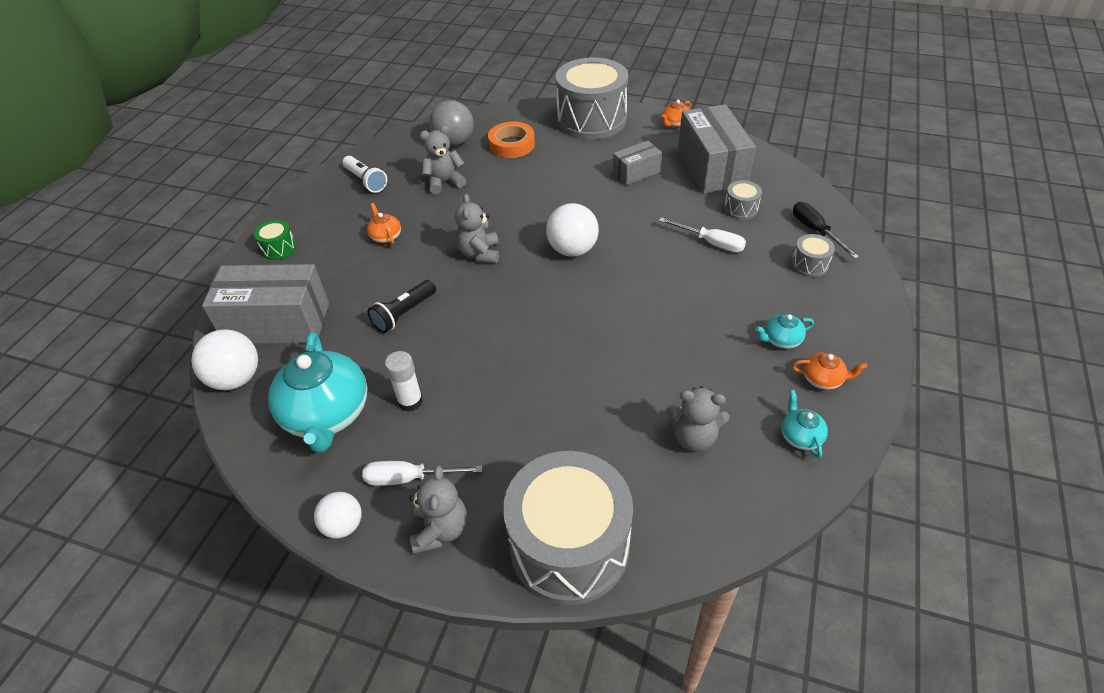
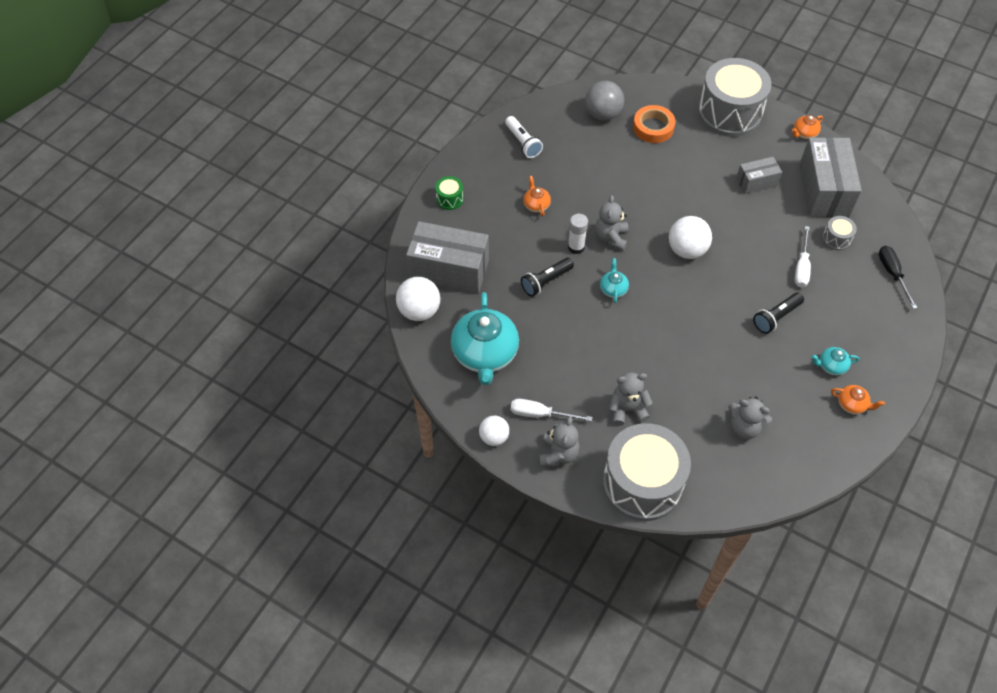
camera: 10 degrees right, 10 degrees up
white glue stick [385,351,423,412] -> white glue stick moved to [568,214,588,254]
grey teddy bear [420,126,466,194] -> grey teddy bear moved to [609,372,653,426]
white screwdriver [659,217,746,252] -> white screwdriver turned 60 degrees clockwise [795,226,811,288]
turquoise teapot [781,390,828,458] -> turquoise teapot moved to [600,258,629,303]
grey drum [791,234,835,277] -> none
none -> black flashlight [753,292,804,334]

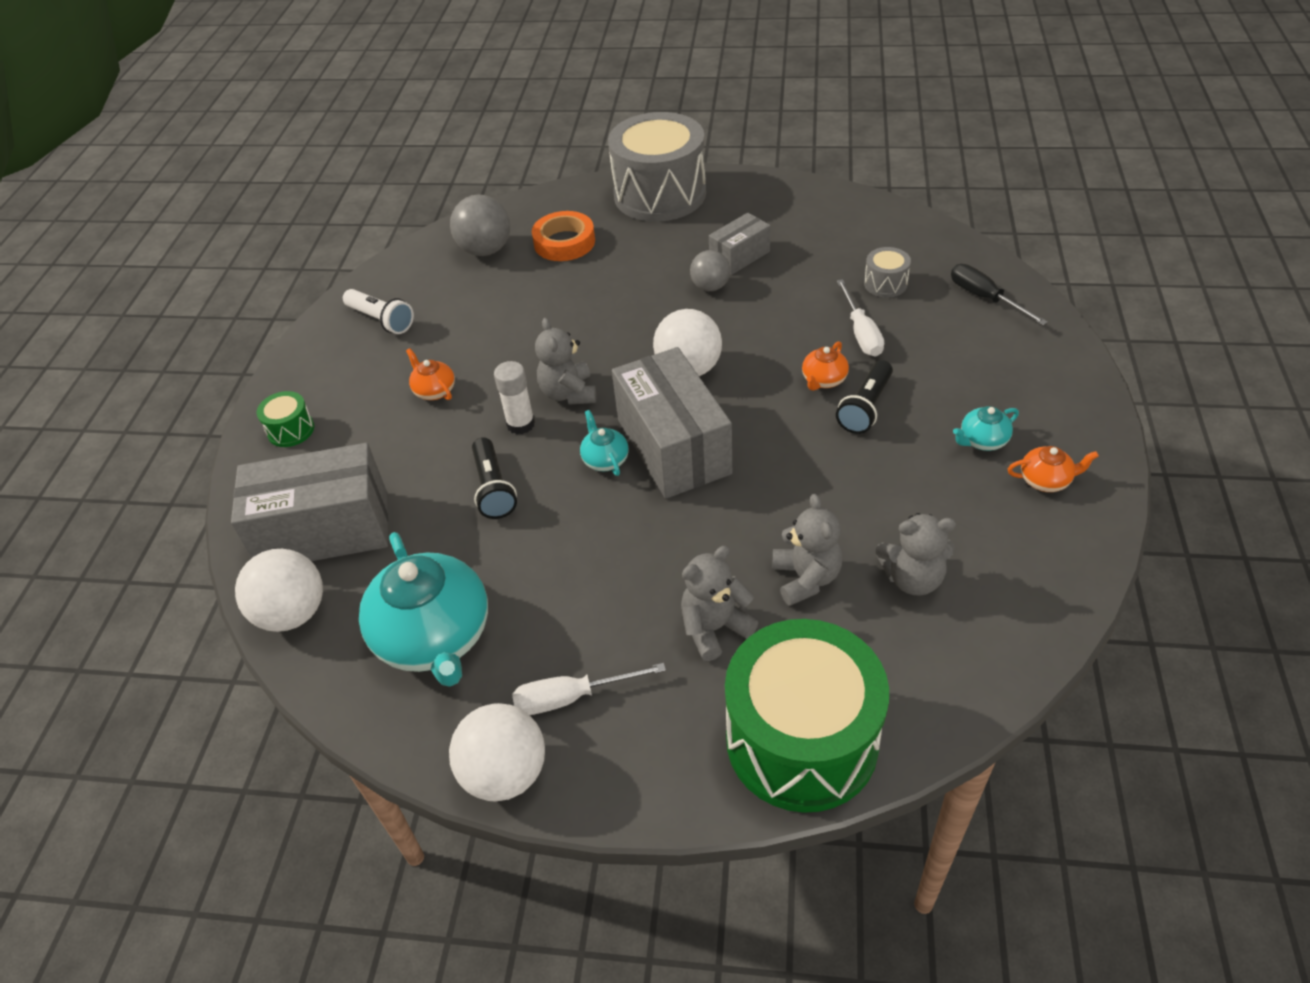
camera: 20 degrees left, 10 degrees down
white ball [479,416,509,446] -> white ball [449,703,545,802], size x1.57
black flashlight [521,258,574,297] -> black flashlight turned 45 degrees counterclockwise [472,437,517,519]
grey teddy bear [539,416,580,467] -> grey teddy bear moved to [773,494,843,606]
grey drum [603,423,691,521] -> green drum [725,619,889,813]
orange teapot [792,115,823,139] -> orange teapot moved to [802,341,849,391]
grey box [799,137,862,217] -> grey box moved to [612,347,732,499]
none -> grey ball [690,250,730,291]

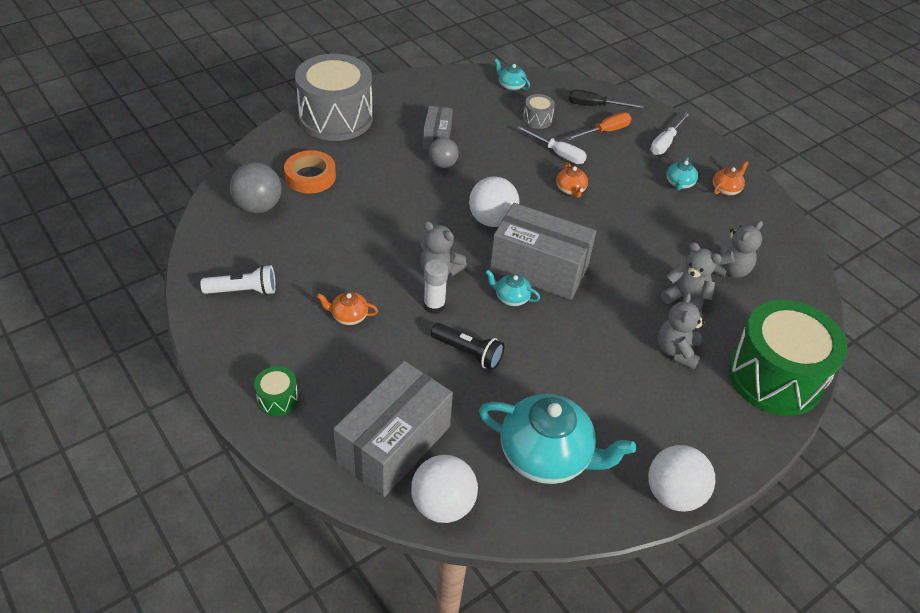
camera: 50 degrees left, 0 degrees up
white screwdriver [512,663,666,715] -> white screwdriver moved to [650,113,690,155]
black flashlight [836,360,893,434] -> none
none -> turquoise teapot [494,59,530,91]
none -> orange screwdriver [566,112,631,141]

